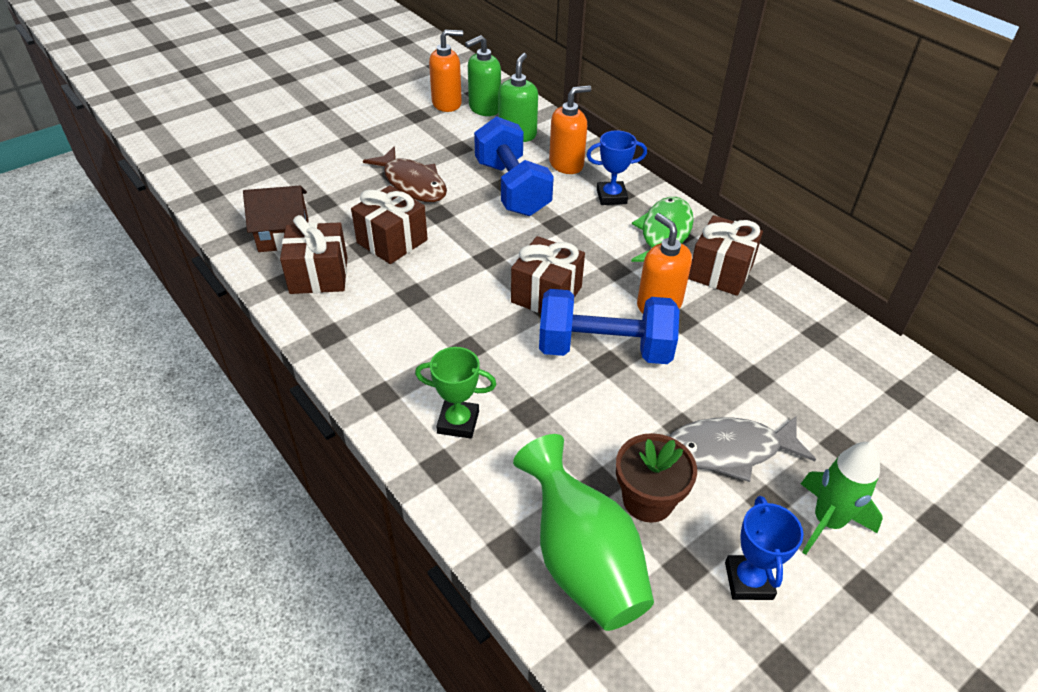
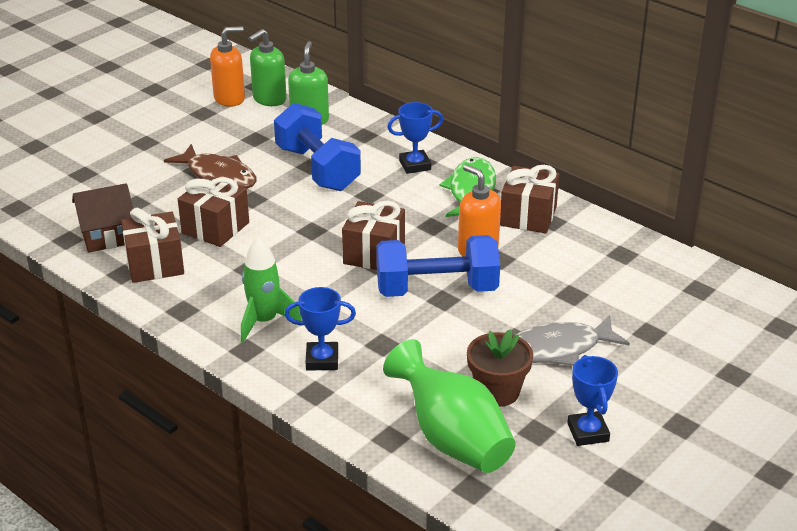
camera: 10 degrees left, 10 degrees down
green trophy [415,347,496,439] -> blue trophy [285,287,356,370]
orange soap dispenser [549,85,591,174] -> none
green rocket [801,442,883,555] -> green rocket moved to [241,237,302,342]

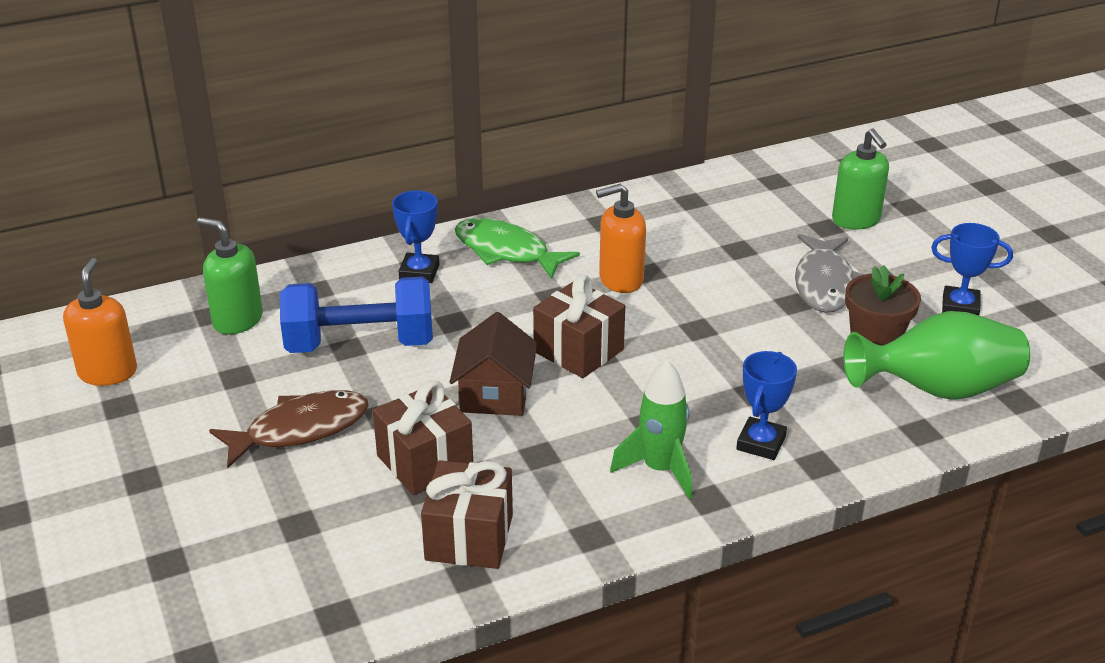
camera: 65 degrees left, 0 degrees up
brown house [72,183,133,252] -> brown house moved to [450,312,537,416]
green soap dispenser [248,29,287,106] -> green soap dispenser moved to [832,129,889,230]
blue dumbbell [376,235,500,297] -> none
brown gift [500,165,559,234] -> none

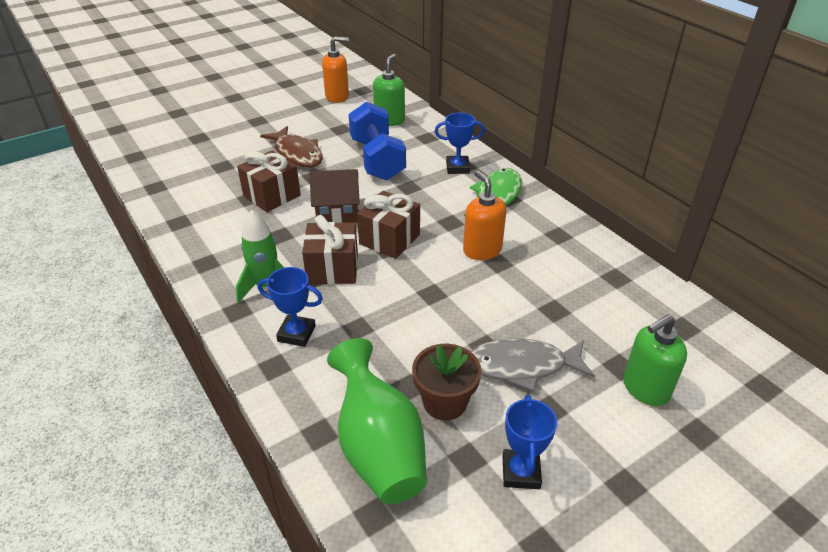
camera: 80 degrees right, 5 degrees up
brown gift [421,460,513,569] -> brown gift moved to [302,215,358,284]

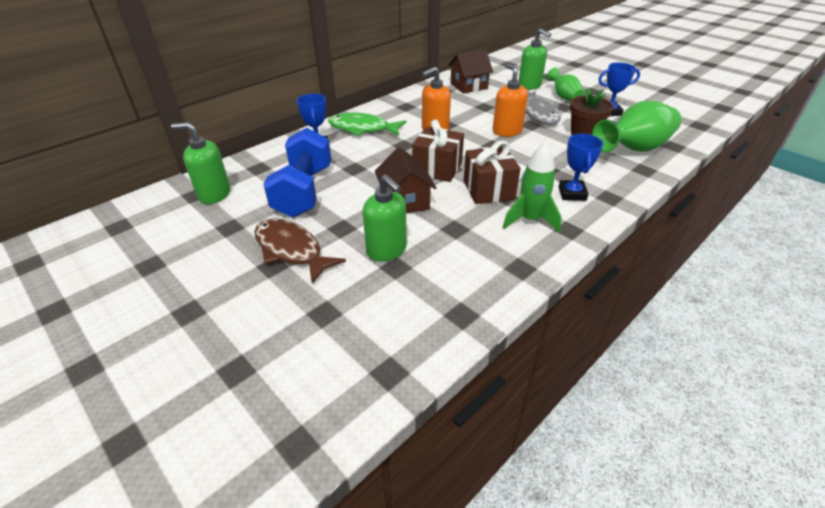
camera: 100 degrees left, 0 degrees up
brown gift [237,150,301,212] -> green soap dispenser [363,174,407,261]
brown fish [260,126,323,167] -> brown fish turned 90 degrees counterclockwise [254,218,346,284]
orange soap dispenser [322,36,349,103] -> orange soap dispenser moved to [493,63,528,137]
blue dumbbell [349,102,406,180] -> blue dumbbell turned 60 degrees counterclockwise [263,128,331,218]
none -> brown house [448,49,493,93]
none -> green vase [547,68,584,101]

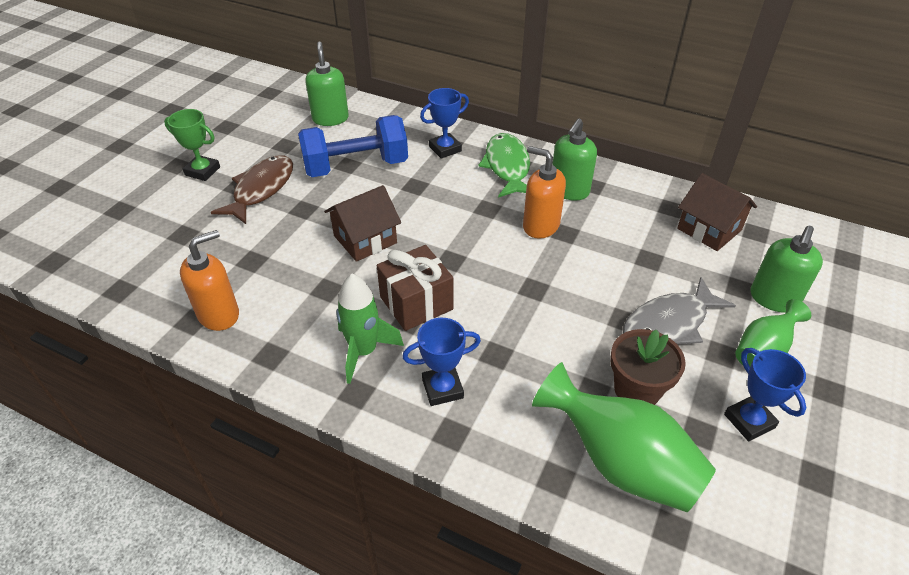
camera: 70 degrees right, 5 degrees up
green soap dispenser [363,174,407,261] -> green soap dispenser moved to [552,119,597,201]
brown gift [412,119,464,182] -> none
orange soap dispenser [493,63,528,137] -> orange soap dispenser moved to [180,230,239,331]
none -> green trophy [164,109,220,181]

